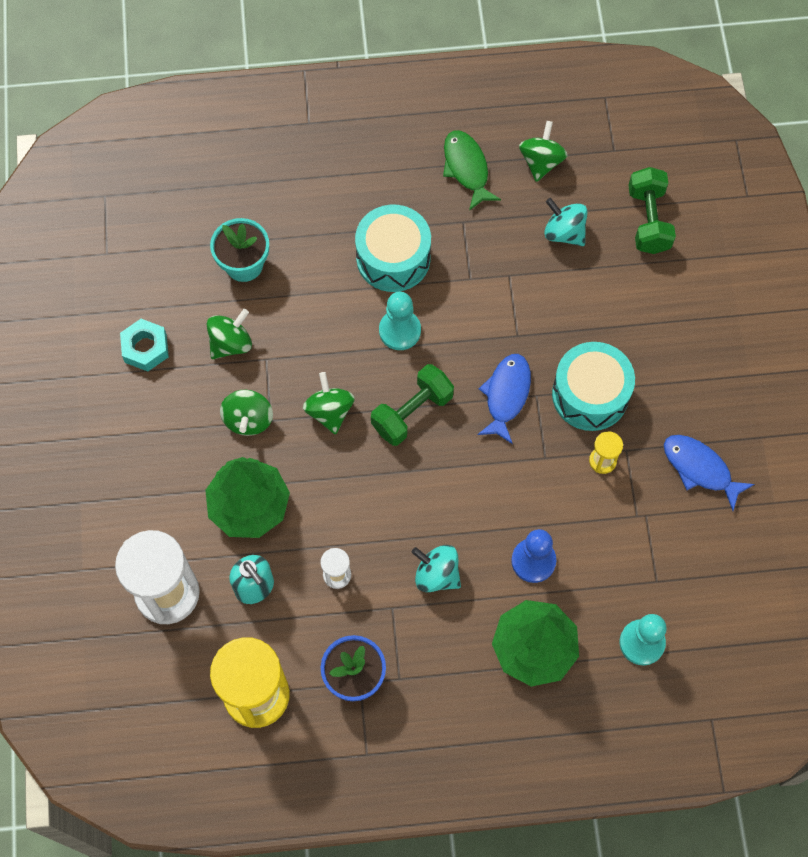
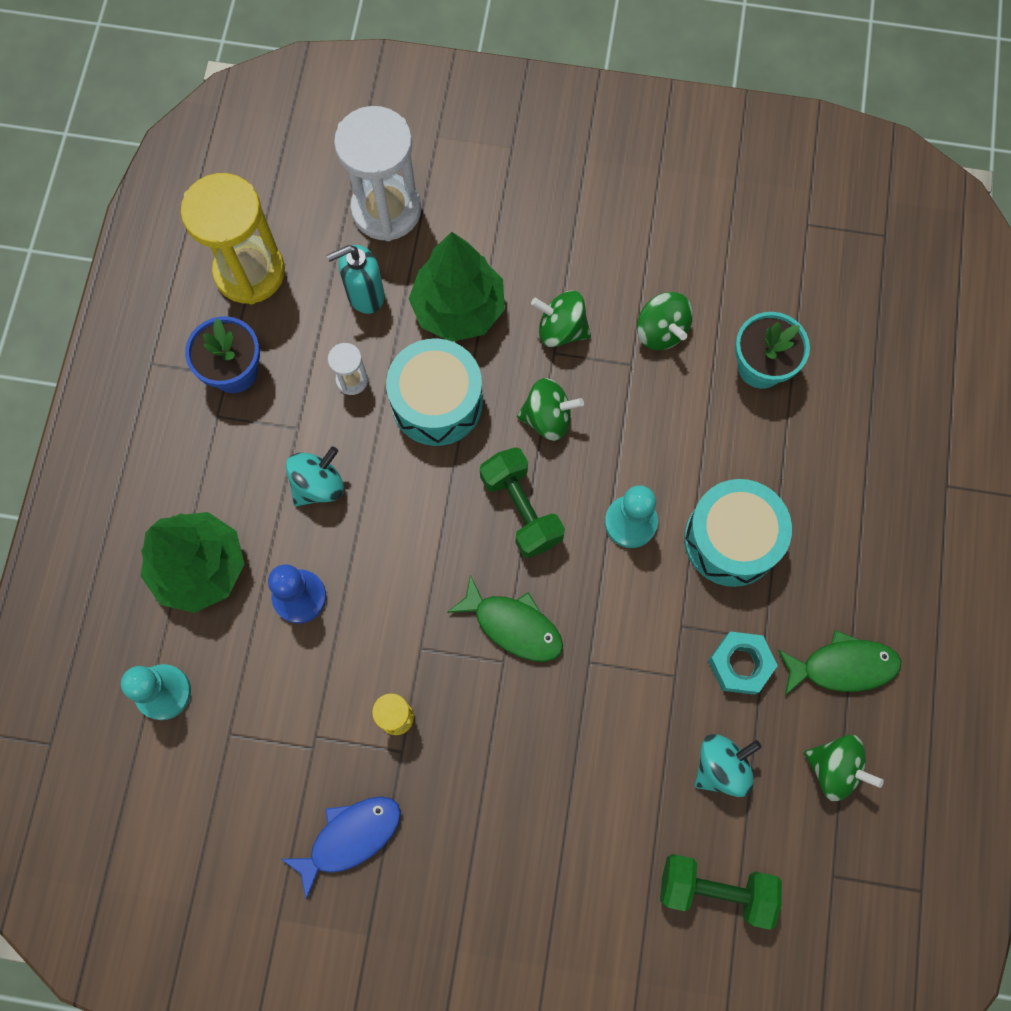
camera: 105 degrees right, 5 degrees up
turquoise nut [120,319,169,372] -> turquoise nut moved to [708,631,778,695]
blue fish [477,354,531,444] -> green fish [447,575,563,662]
turquoise drum [552,342,635,431] -> turquoise drum moved to [386,338,483,446]

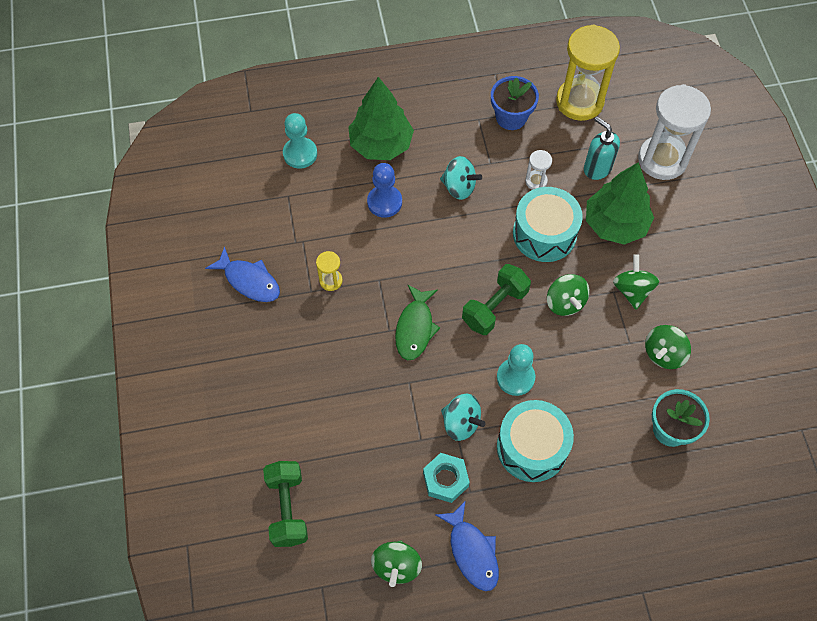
camera: 70 degrees right, 10 degrees down
turquoise spinning top [695,734,762,797] -> turquoise spinning top moved to [441,394,486,441]
green fish [778,630,902,695] -> blue fish [435,500,499,591]

